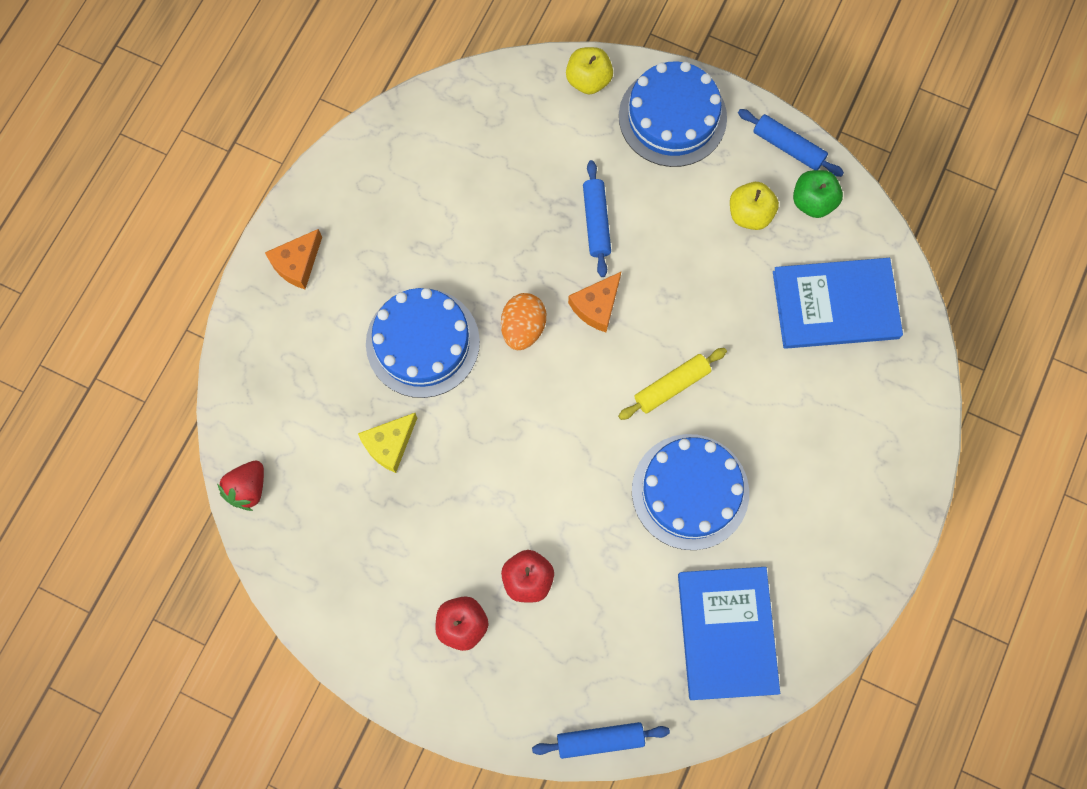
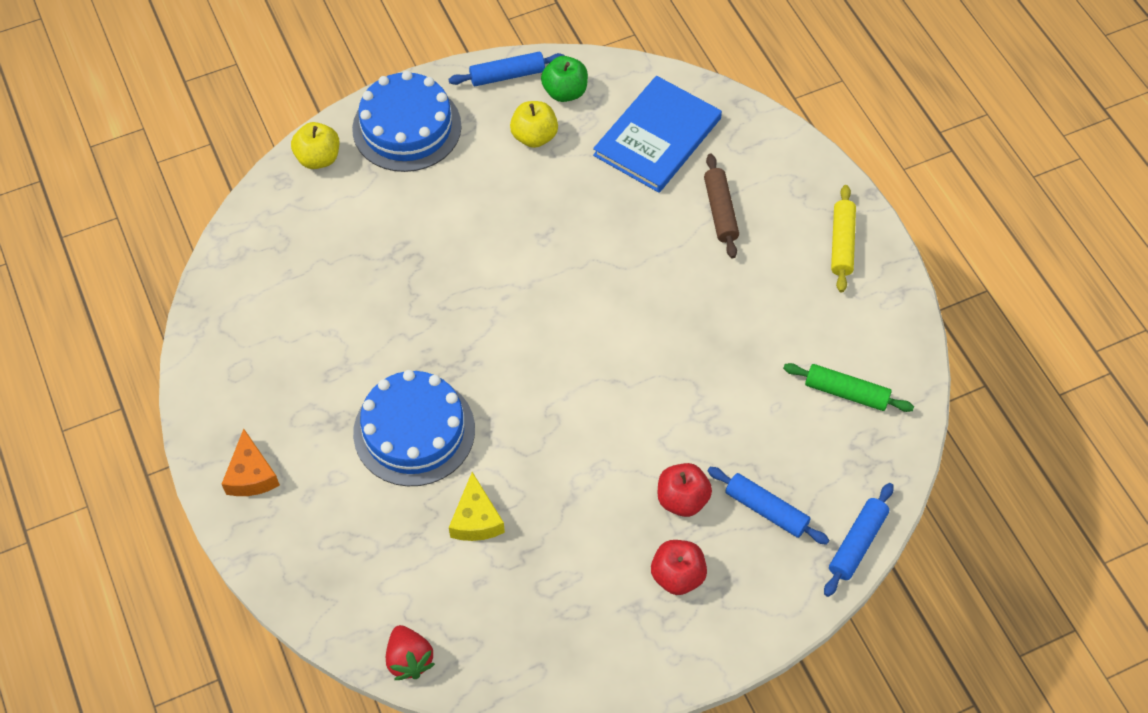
camera: 50 degrees left, 15 degrees down
orange egg [501,293,546,350] -> none
orange cheese [568,272,621,332] -> none
blue rolling pin [583,160,611,277] -> blue rolling pin moved to [707,467,829,545]
yellow rolling pin [618,348,727,420] -> yellow rolling pin moved to [831,185,856,293]
blue cake [632,434,749,550] -> none
blue book [678,567,780,700] -> green rolling pin [783,363,914,412]
none -> brown rolling pin [704,154,739,258]

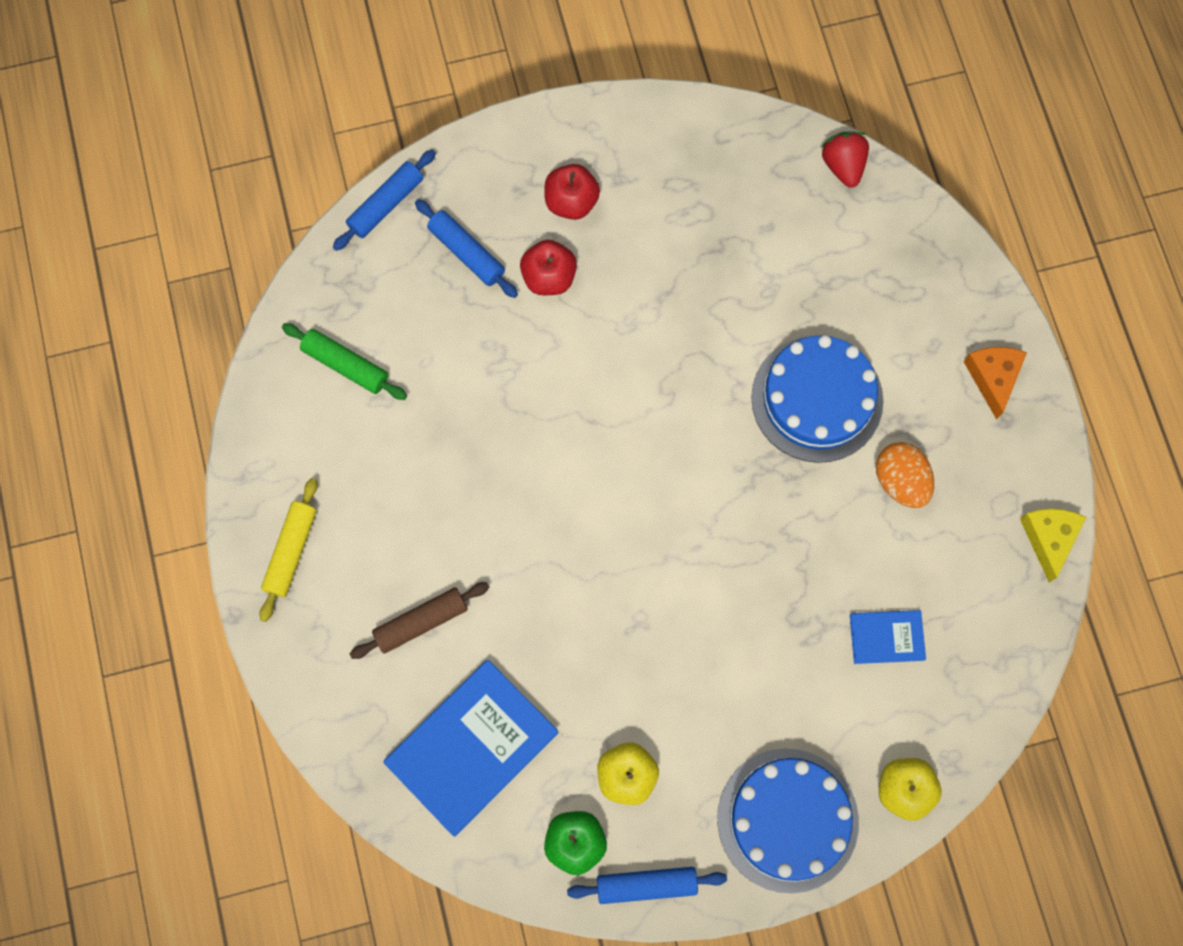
camera: 170 degrees left, 15 degrees up
yellow cheese [449,472,505,541] -> yellow cheese moved to [1020,509,1086,583]
brown rolling pin [704,154,739,258] -> brown rolling pin turned 60 degrees clockwise [350,582,489,659]
none -> blue book [850,610,926,664]
none -> orange egg [876,442,934,508]

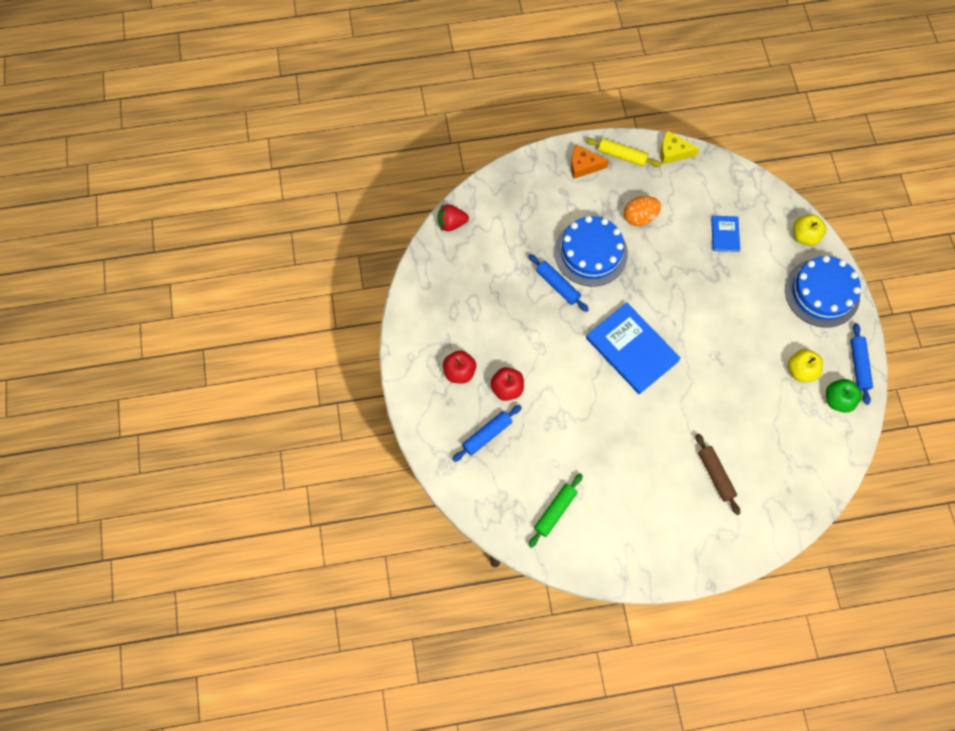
camera: 85 degrees left, 5 degrees down
yellow rolling pin [260,478,318,622] -> yellow rolling pin moved to [586,138,661,167]
blue rolling pin [333,150,436,251] -> blue rolling pin moved to [528,254,589,312]
blue book [383,660,558,837] -> blue book moved to [586,303,681,394]

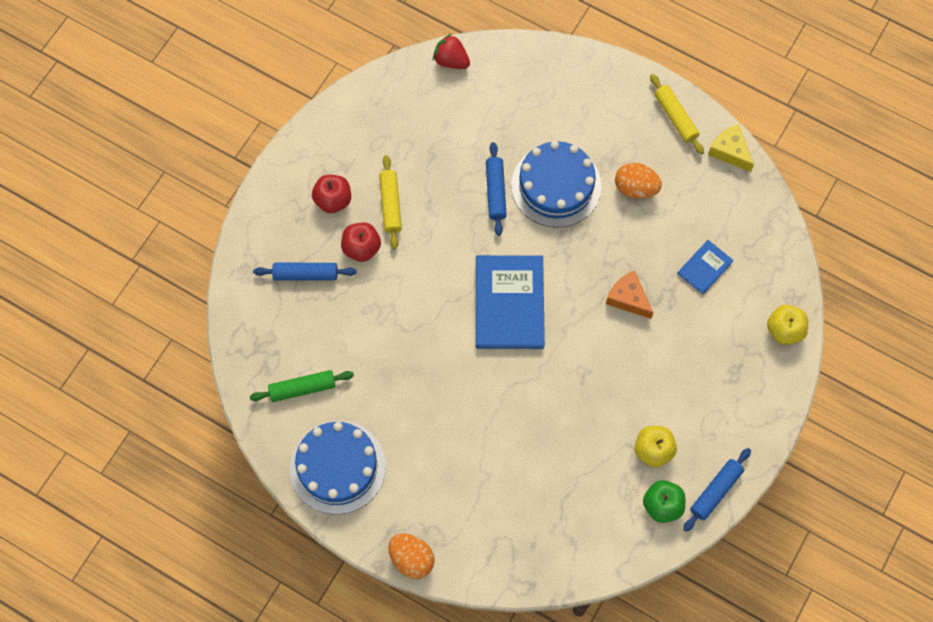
camera: 40 degrees right, 0 degrees up
orange cheese [571,145,609,179] -> orange cheese moved to [606,271,653,319]
brown rolling pin [696,433,740,515] -> none
blue cake [785,256,861,328] -> blue cake moved to [290,420,386,515]
none -> yellow rolling pin [379,155,402,249]
none -> orange egg [388,534,435,579]

